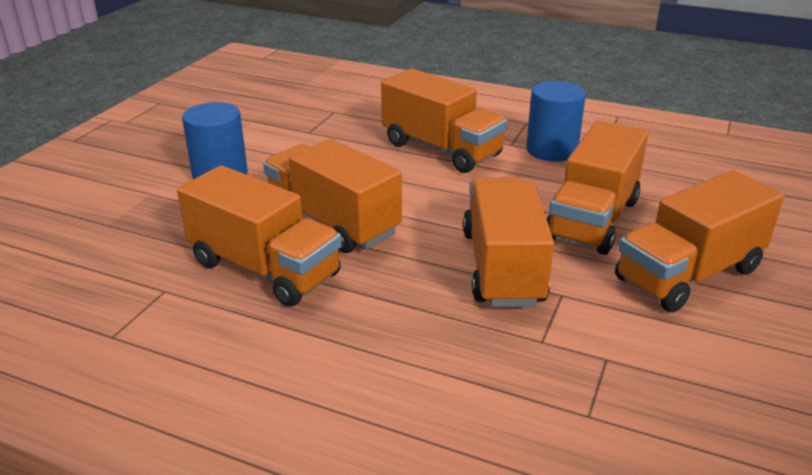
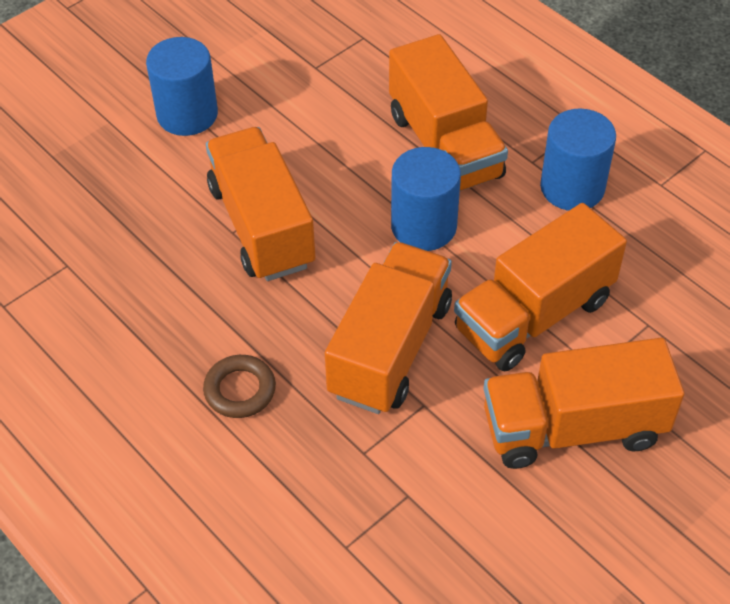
camera: 25 degrees right, 20 degrees up
orange truck [177,165,342,307] -> none
none -> brown ring [203,355,276,418]
none -> blue cylinder [391,147,461,251]

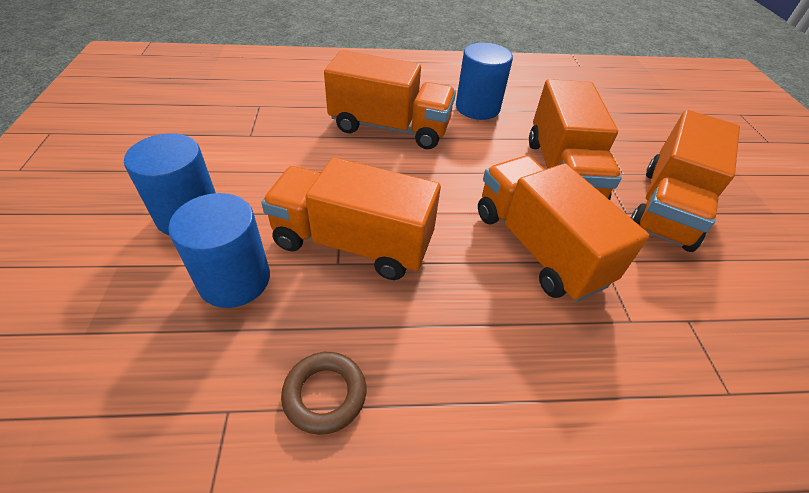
camera: 55 degrees left, 5 degrees down
brown ring [203,355,276,418] -> brown ring moved to [281,352,367,435]
blue cylinder [391,147,461,251] -> blue cylinder moved to [169,193,270,308]

